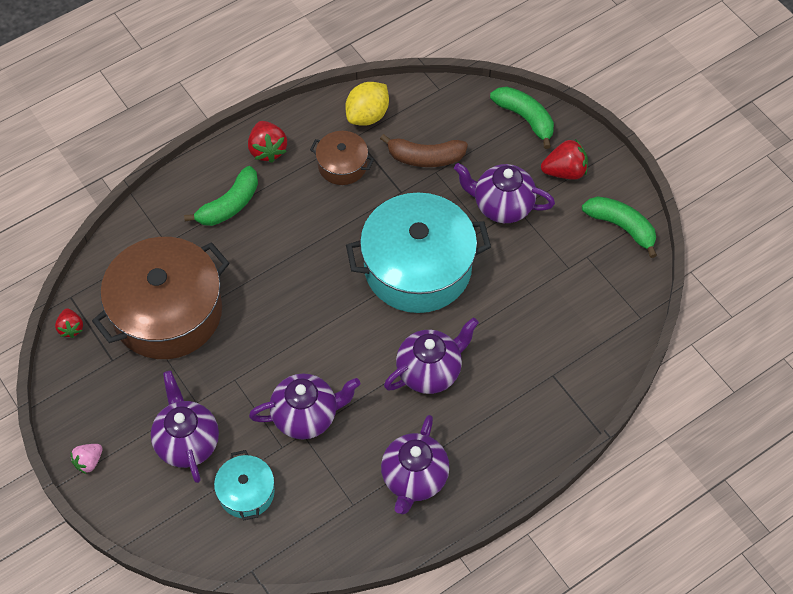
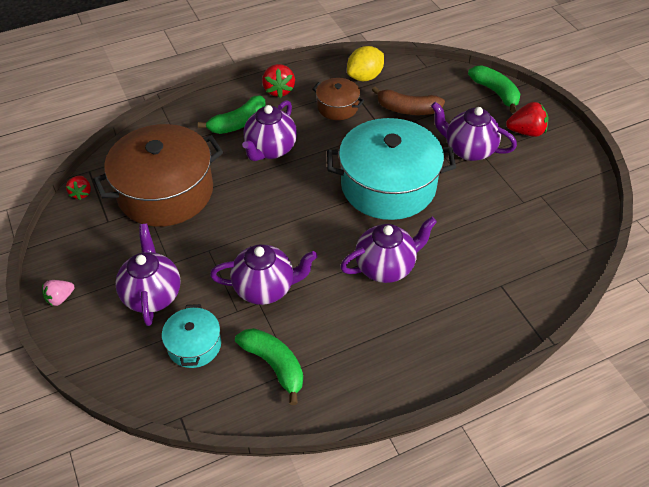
camera: 10 degrees right, 10 degrees down
purple teapot [381,415,449,514] -> purple teapot moved to [242,100,297,161]
green banana [582,196,657,258] -> green banana moved to [235,328,303,405]

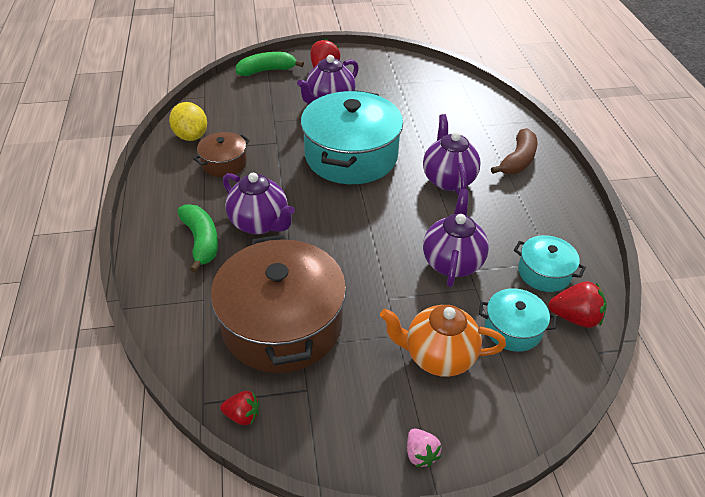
camera: 75 degrees left, 5 degrees down
purple teapot [115,224,181,326] -> orange teapot [380,305,506,377]
green banana [235,328,303,405] -> turquoise pot [514,235,586,292]
red strawberry [262,64,295,98] -> red strawberry moved to [549,281,607,328]
brown banana [372,86,445,115] -> brown banana moved to [491,128,538,174]

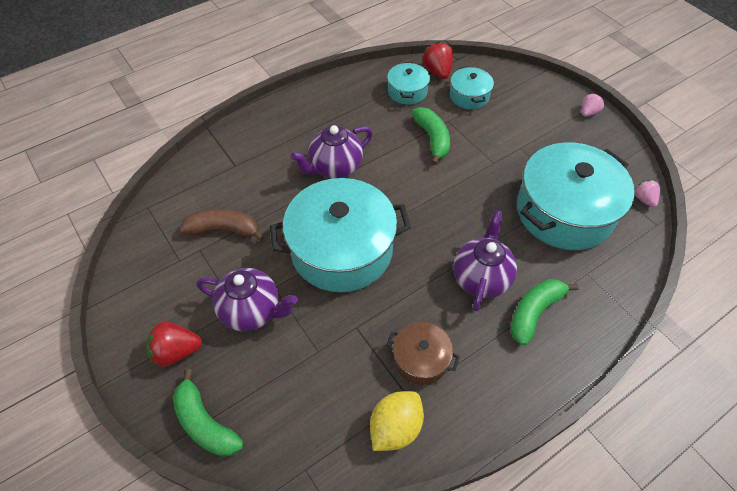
camera: 115 degrees left, 10 degrees up
brown pot [211,235,346,373] -> turquoise pot [517,142,635,250]
red strawberry [220,391,259,425] -> pink strawberry [634,180,660,207]
orange teapot [380,305,506,377] -> none
purple teapot [423,189,489,287] -> green banana [411,107,450,165]
brown banana [491,128,538,174] -> brown banana moved to [179,209,265,241]

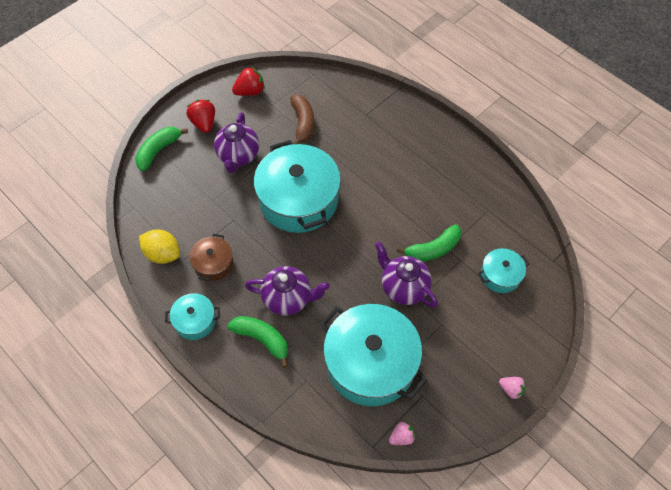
camera: 80 degrees right, 5 degrees up
purple teapot [291,125,373,179] -> purple teapot moved to [375,241,438,308]
turquoise pot [387,62,430,105] -> turquoise pot moved to [165,293,220,340]
red strawberry [422,42,453,79] -> red strawberry moved to [232,67,265,96]

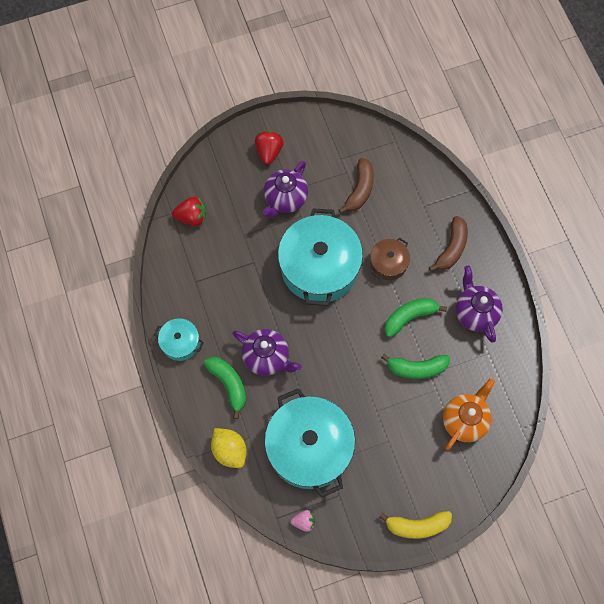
camera: 25 degrees right, 10 degrees up
green banana [135,127,188,171] -> green banana moved to [384,298,447,337]
yellow lemon [139,230,180,264] -> yellow lemon moved to [211,428,247,468]
brown pot [190,234,233,281] -> brown pot moved to [370,238,410,280]
red strawberry [232,67,265,96] -> red strawberry moved to [172,197,206,226]
purple teapot [375,241,438,308] -> purple teapot moved to [456,266,503,343]
turquoise pot [478,248,529,293] -> orange teapot [443,378,495,450]
pink strawberry [499,377,526,400] -> yellow banana [379,511,452,539]
none -> brown banana [429,216,468,272]

